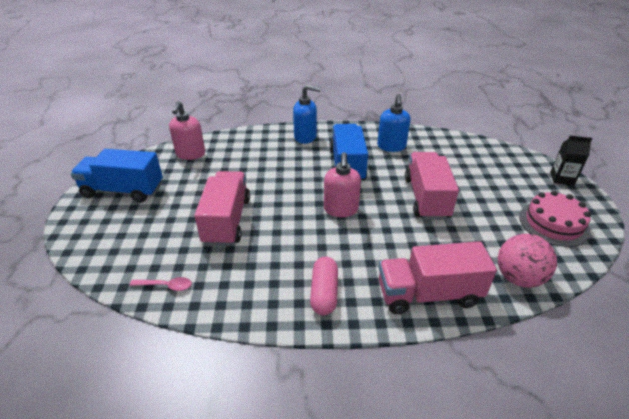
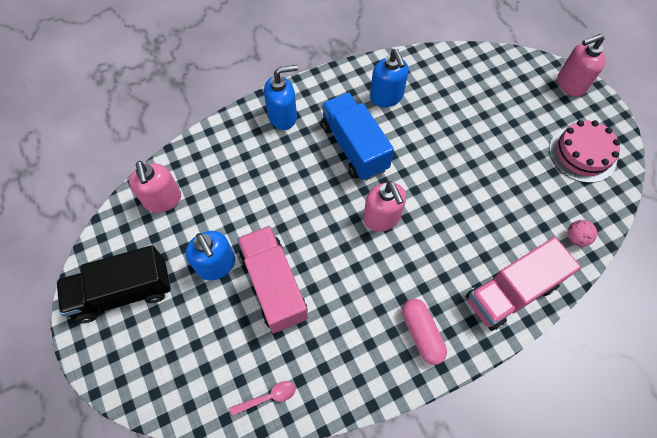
camera: 25 degrees left, 25 degrees up
blue truck [70,149,163,203] -> black truck [57,245,171,323]
pink truck [405,152,459,220] -> none
pink ball [498,234,557,288] -> pink ball [567,220,597,247], size x0.53
black carton [550,136,593,186] -> pink soap dispenser [558,34,605,97]
none -> blue soap dispenser [185,231,235,280]

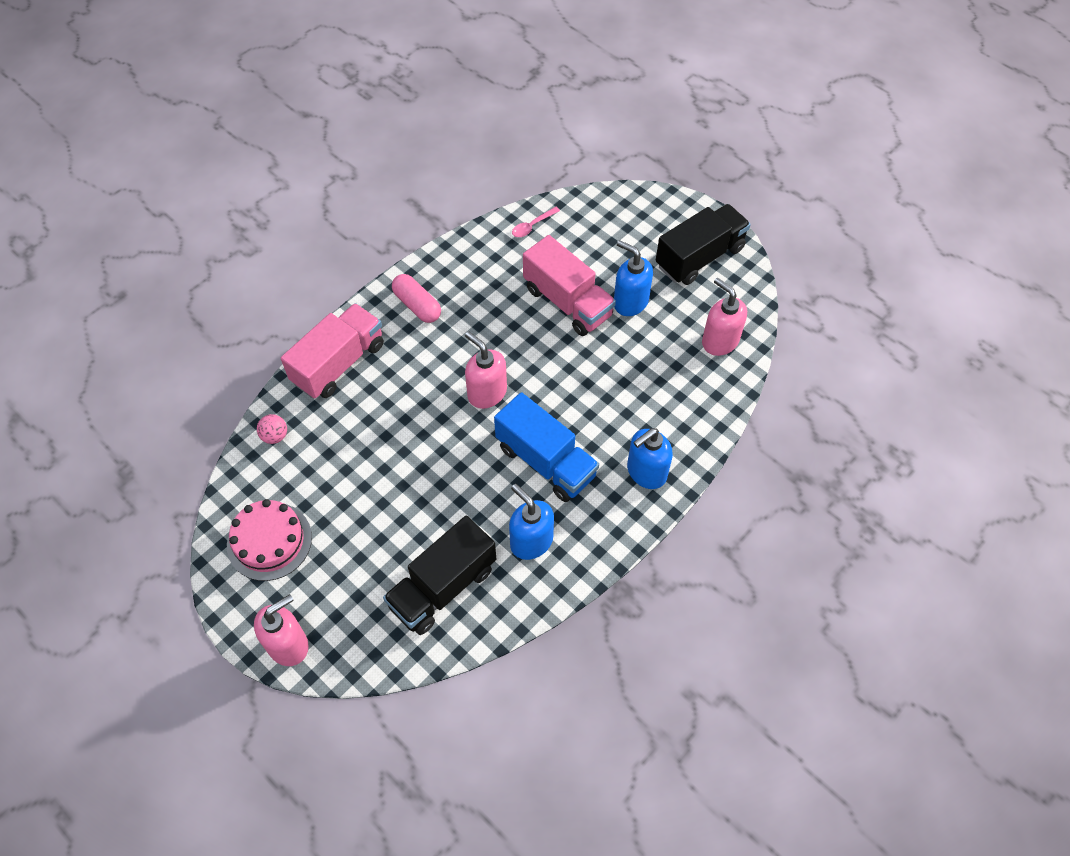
camera: 160 degrees right, 5 degrees down
none -> black truck [383,516,496,635]

